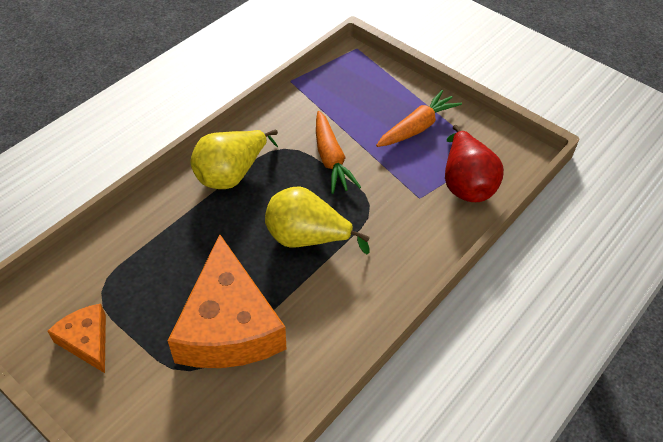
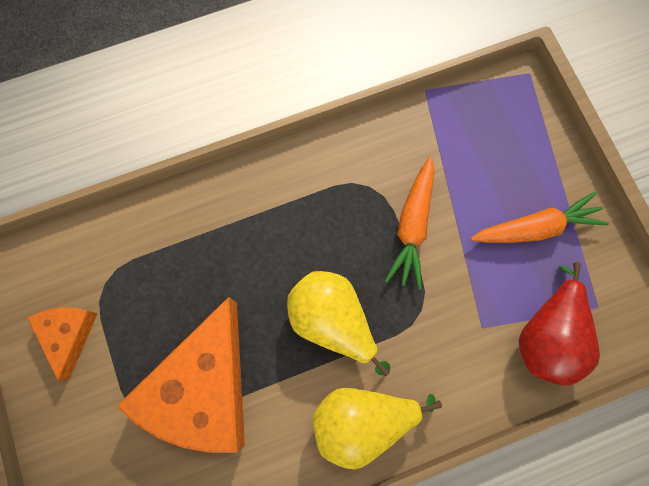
camera: 30 degrees right, 25 degrees up
yellow pear [190,129,278,189] -> yellow pear moved to [313,388,442,469]

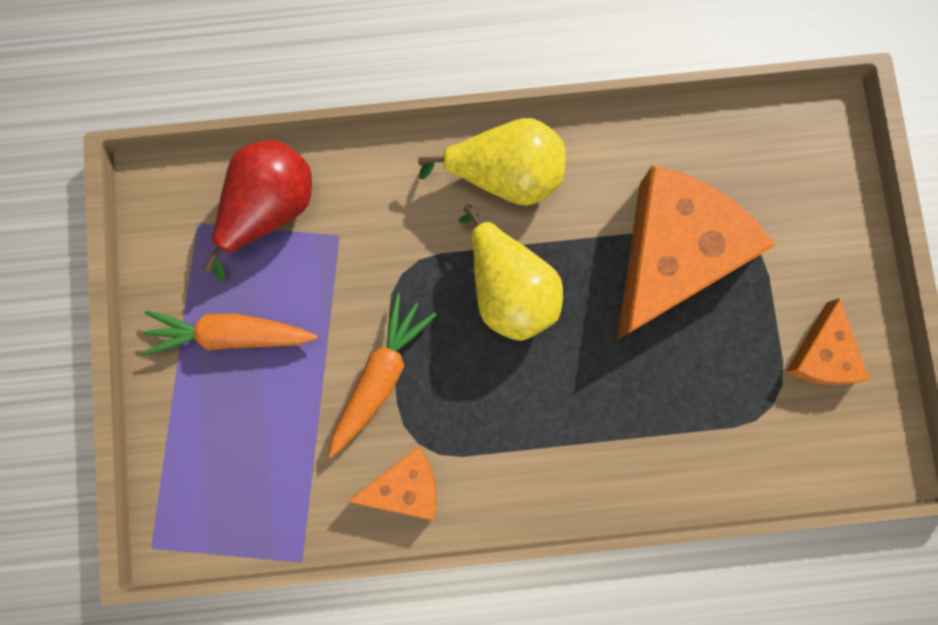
camera: 165 degrees left, 5 degrees up
none -> orange cheese [348,447,437,521]

